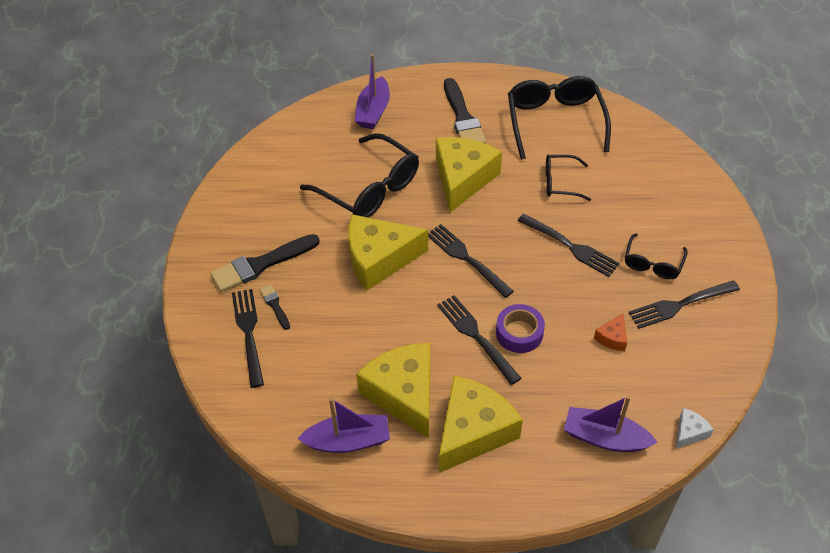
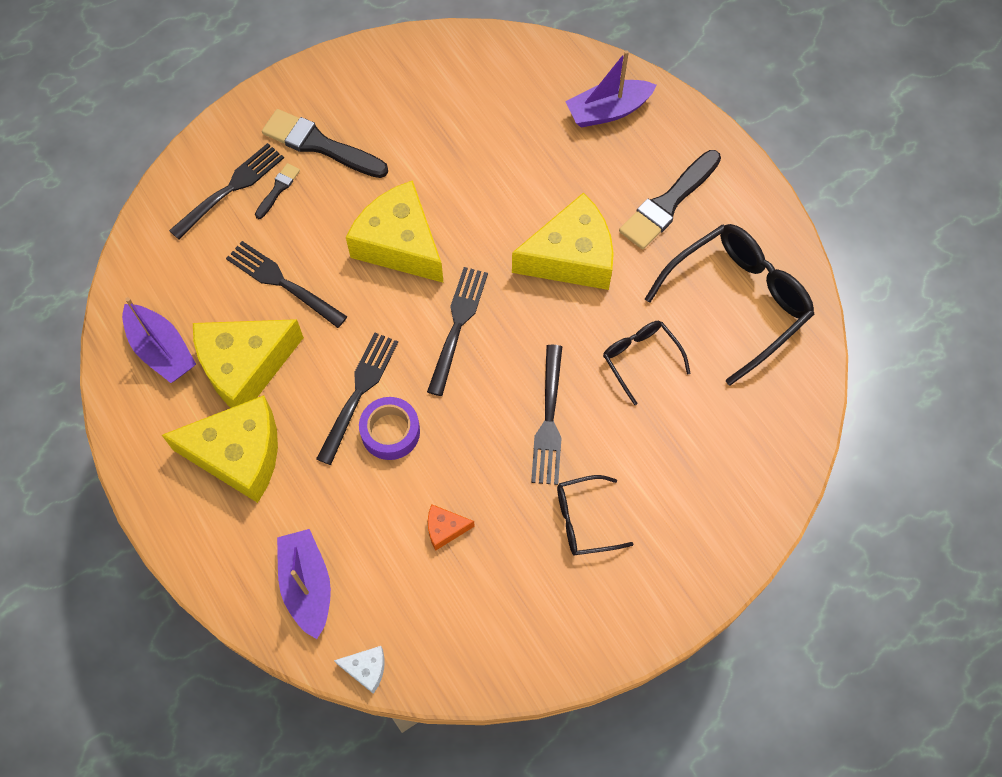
camera: 55 degrees right, 15 degrees up
black glasses [300,133,419,218] -> none
yellow cheese [356,343,430,438] -> yellow cheese turned 150 degrees counterclockwise [193,319,304,408]
black fork [629,280,740,329] -> black fork moved to [226,241,348,328]

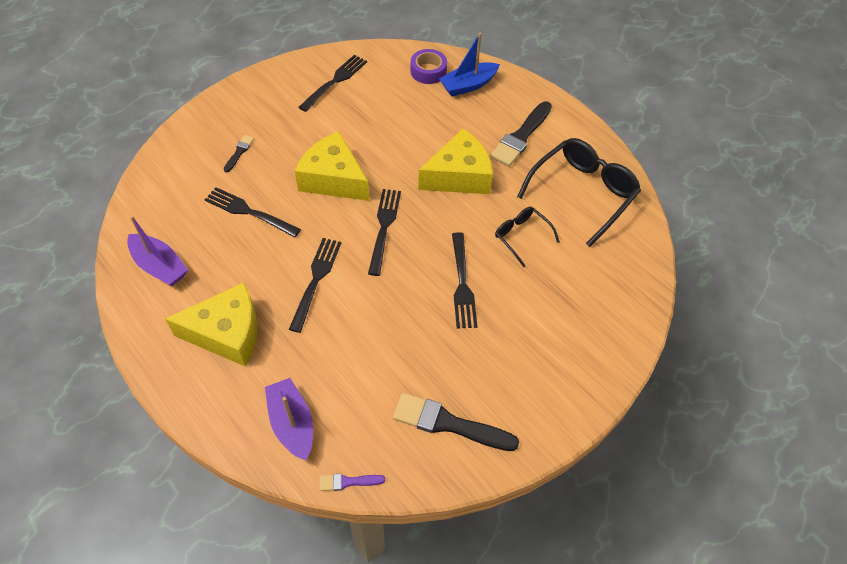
camera: 10 degrees left, 10 degrees down
black fork [169,143,284,239] -> black fork moved to [299,55,367,112]
yellow cheese [193,319,304,408] -> none
black brush [262,109,388,178] -> black brush moved to [393,393,519,451]
white cheese [334,646,385,694] -> purple brush [320,474,385,491]
purple tape [359,397,420,460] -> purple tape moved to [411,49,447,84]
orange cheese [428,504,475,551] -> none
black glasses [557,475,634,556] -> none
purple boat [565,50,657,128] -> blue boat [439,33,500,96]

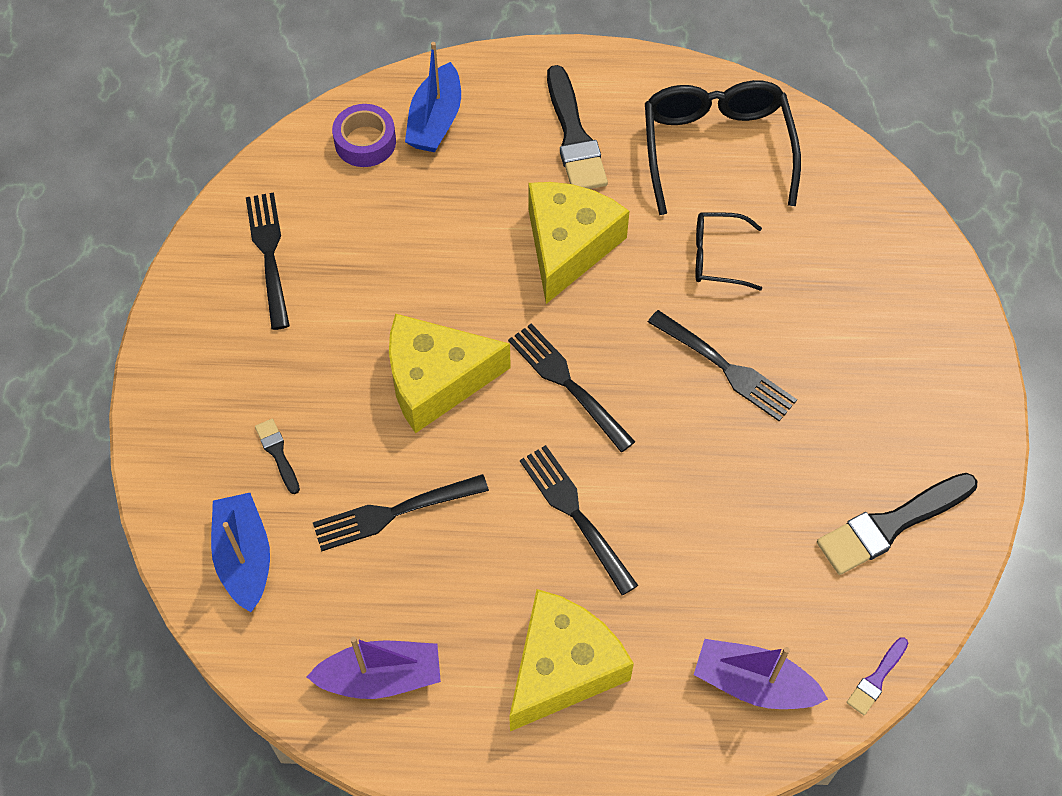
camera: 45 degrees left, 5 degrees up
none -> blue boat [211,493,270,612]

